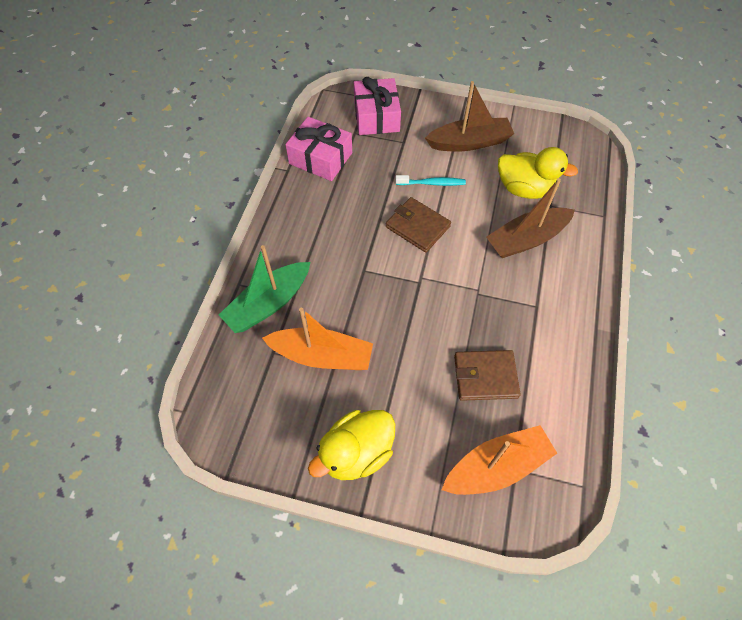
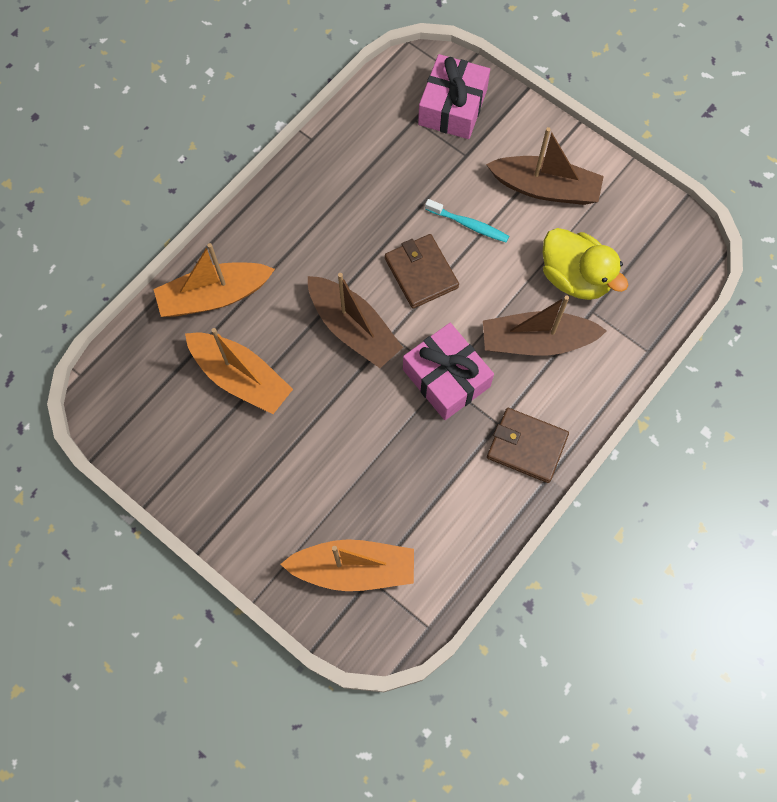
camera: 25 degrees right, 10 degrees up
green boat [219,245,310,333] -> orange boat [154,243,275,317]
pink gift [285,117,352,181] -> pink gift moved to [403,323,494,420]
yellow duck [308,410,395,480] -> none
brown wallet [454,350,521,401] -> brown wallet moved to [487,408,569,483]
none -> brown boat [308,273,403,368]

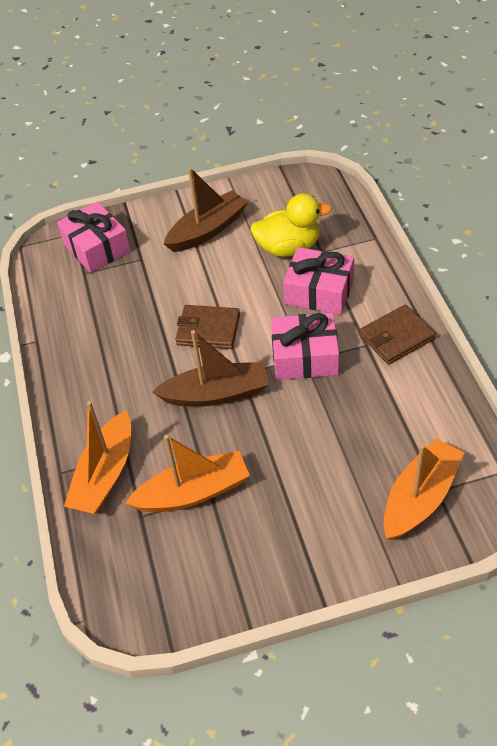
camera: 50 degrees left, 20 degrees down
turquoise toothbrush [425,199,509,242] -> none
brown boat [483,295,607,356] -> pink gift [283,247,354,315]

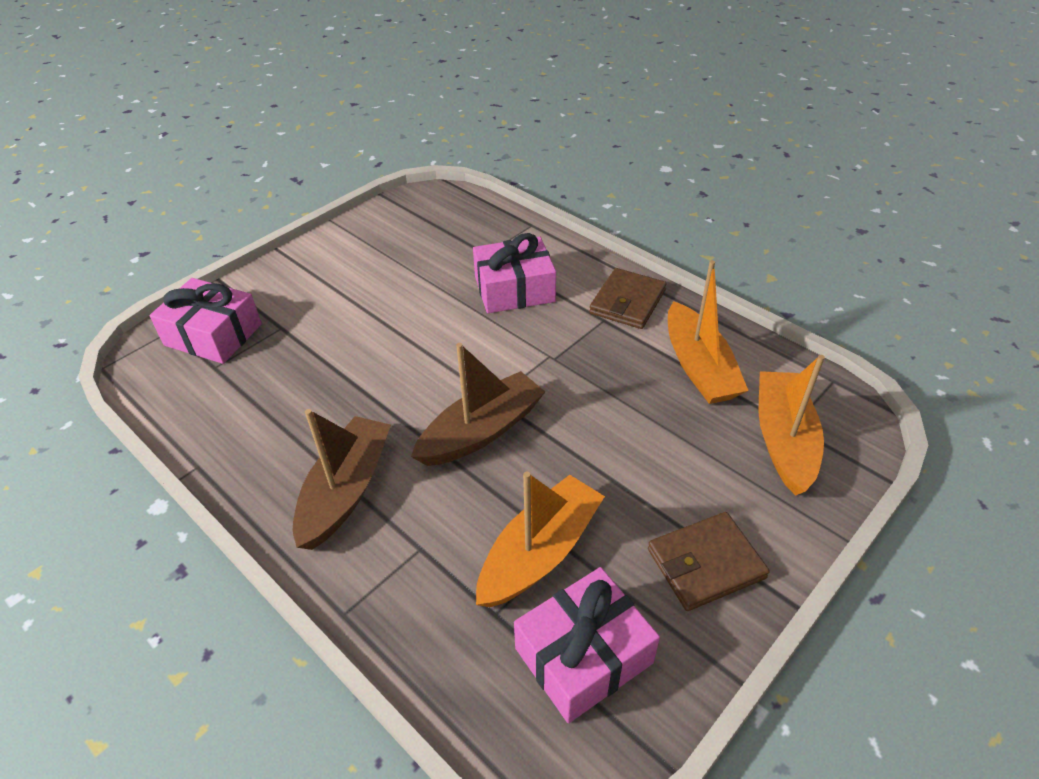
camera: 35 degrees left, 5 degrees down
orange boat [64,401,131,514] -> orange boat moved to [668,260,749,404]
brown boat [164,167,248,252] -> brown boat moved to [293,409,391,550]
brown wallet [175,305,240,349] -> brown wallet moved to [648,512,770,611]
yellow duck [250,193,332,257] -> none
pink gift [271,313,339,380] -> pink gift moved to [514,567,660,723]

